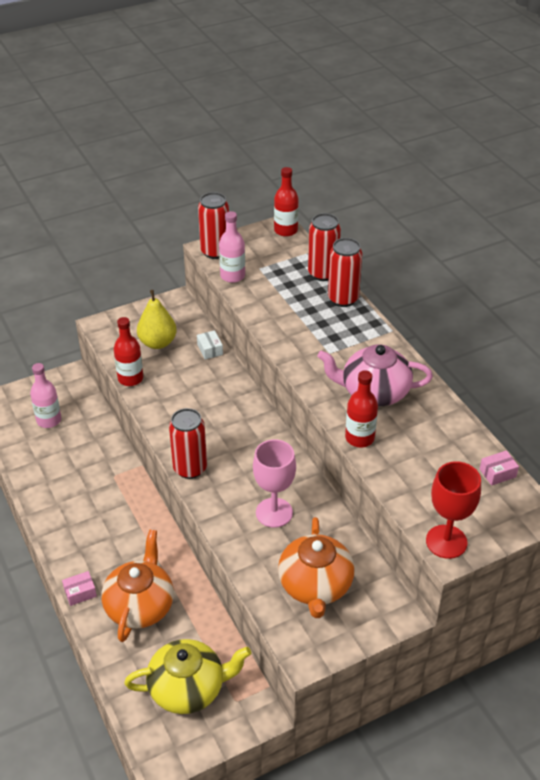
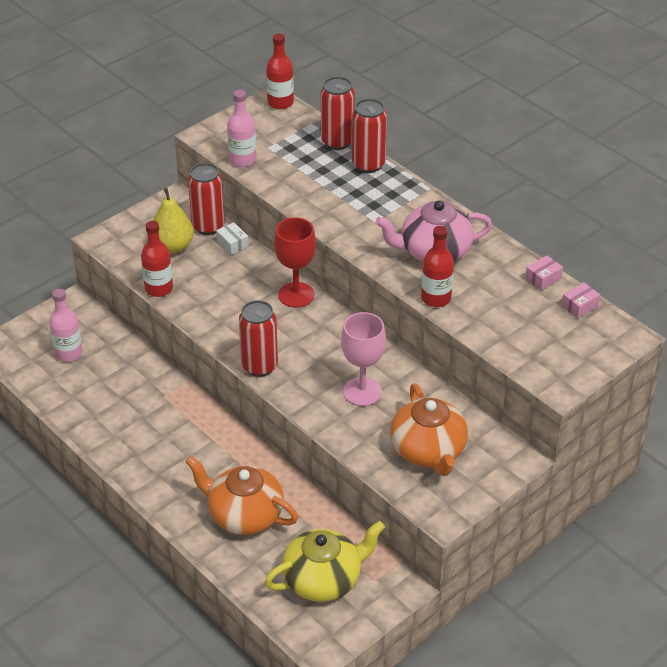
camera: 15 degrees left, 0 degrees up
pink box [62,571,97,606] -> pink box moved to [525,255,563,291]
orange teapot [101,530,174,642] -> orange teapot turned 60 degrees counterclockwise [186,456,298,535]
red can [198,192,229,259] -> red can moved to [188,163,225,235]
red goblet [426,461,481,559] -> red goblet moved to [274,217,316,308]

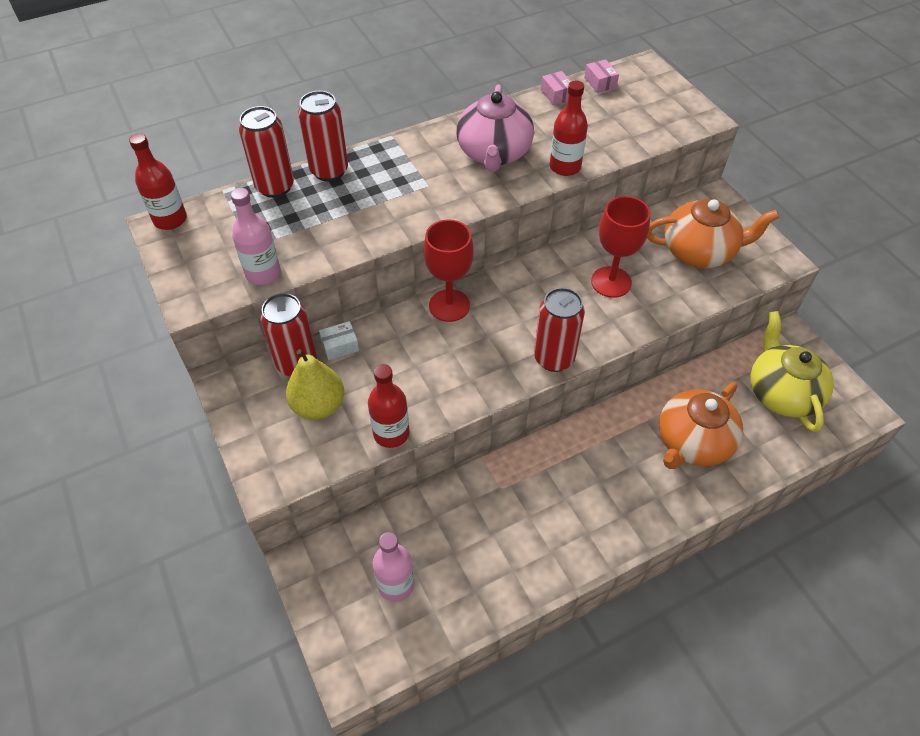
camera: 75 degrees left, 10 degrees up
pink goblet [341,312,386,406] -> red goblet [591,196,650,298]

